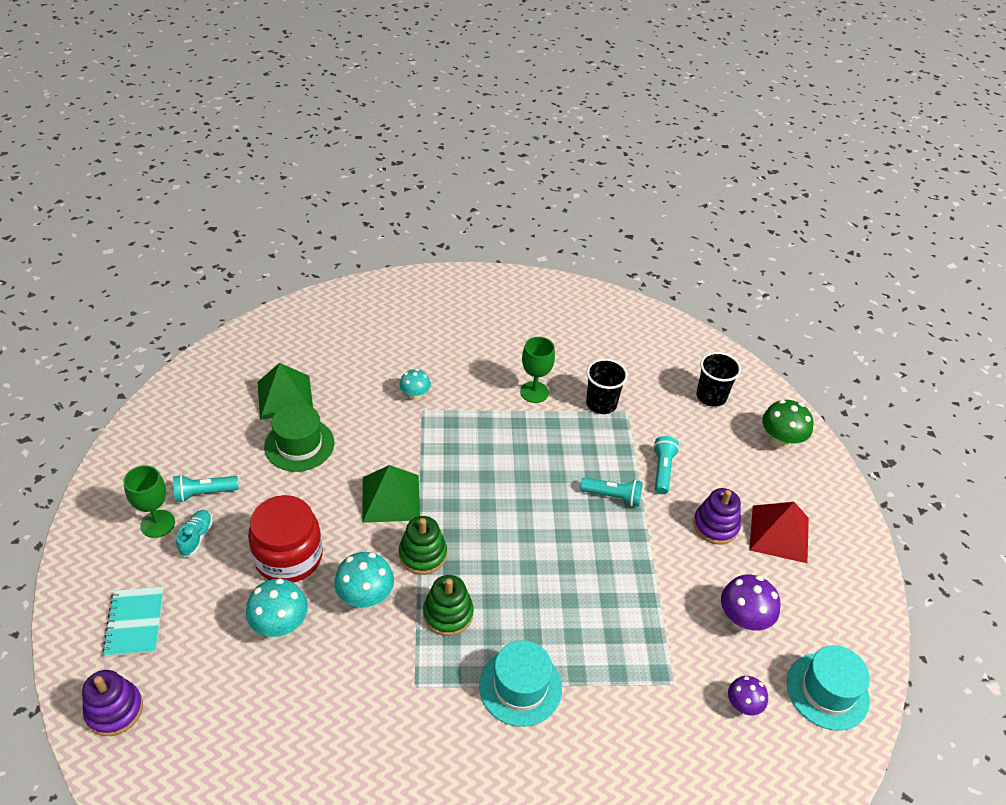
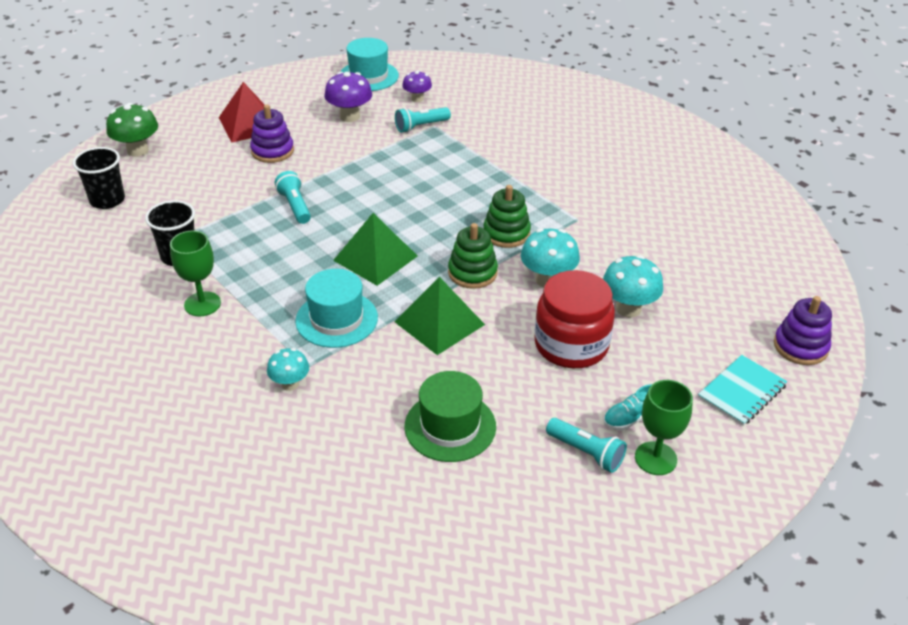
camera: 125 degrees left, 5 degrees down
green pyramid [258,363,313,420] -> green pyramid moved to [333,213,418,286]
turquoise hat [479,640,562,727] -> turquoise hat moved to [295,269,378,348]
turquoise flashlight [653,436,679,494] -> turquoise flashlight moved to [395,107,451,133]

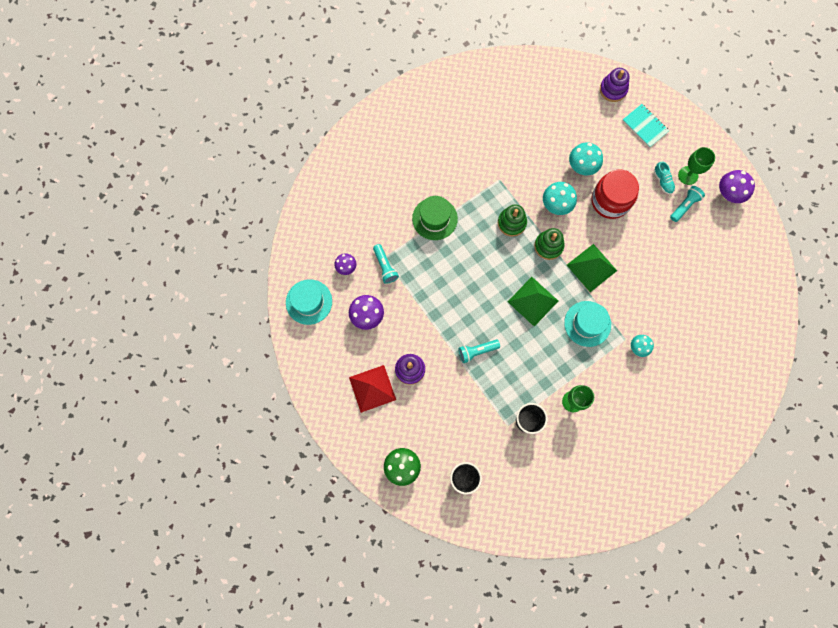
camera: 85 degrees left, 35 degrees up
green hat [405,371,496,462] -> green hat moved to [412,196,458,240]
none -> purple mushroom [719,170,755,203]

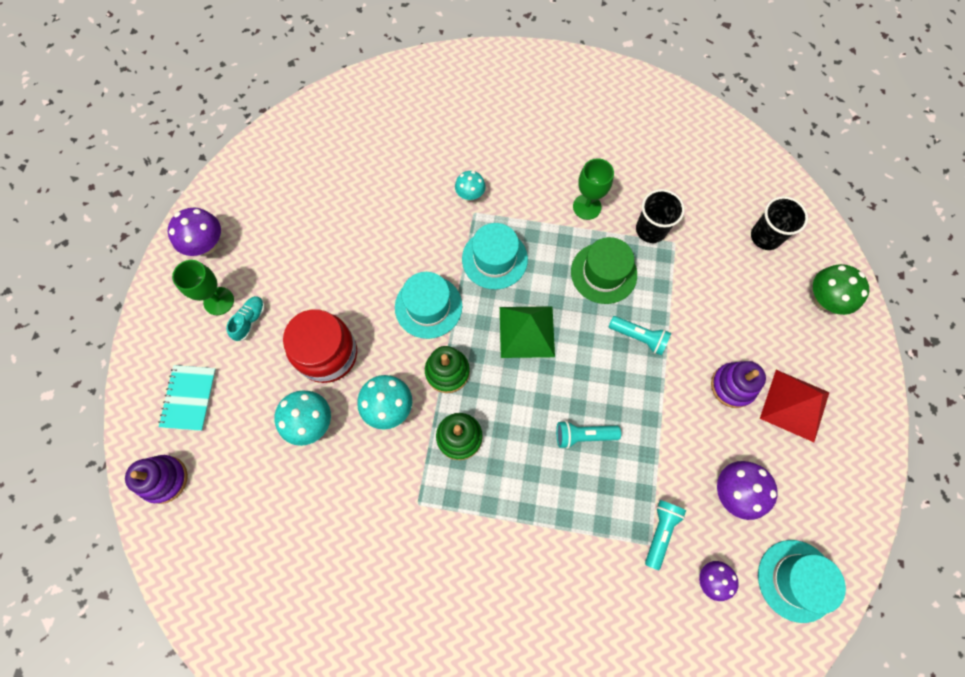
camera: 135 degrees left, 5 degrees down
green hat [412,196,458,240] -> green hat moved to [571,237,637,304]
green pyramid [567,244,617,292] -> turquoise hat [395,272,462,339]
turquoise flashlight [670,186,705,222] -> turquoise flashlight moved to [556,421,621,449]

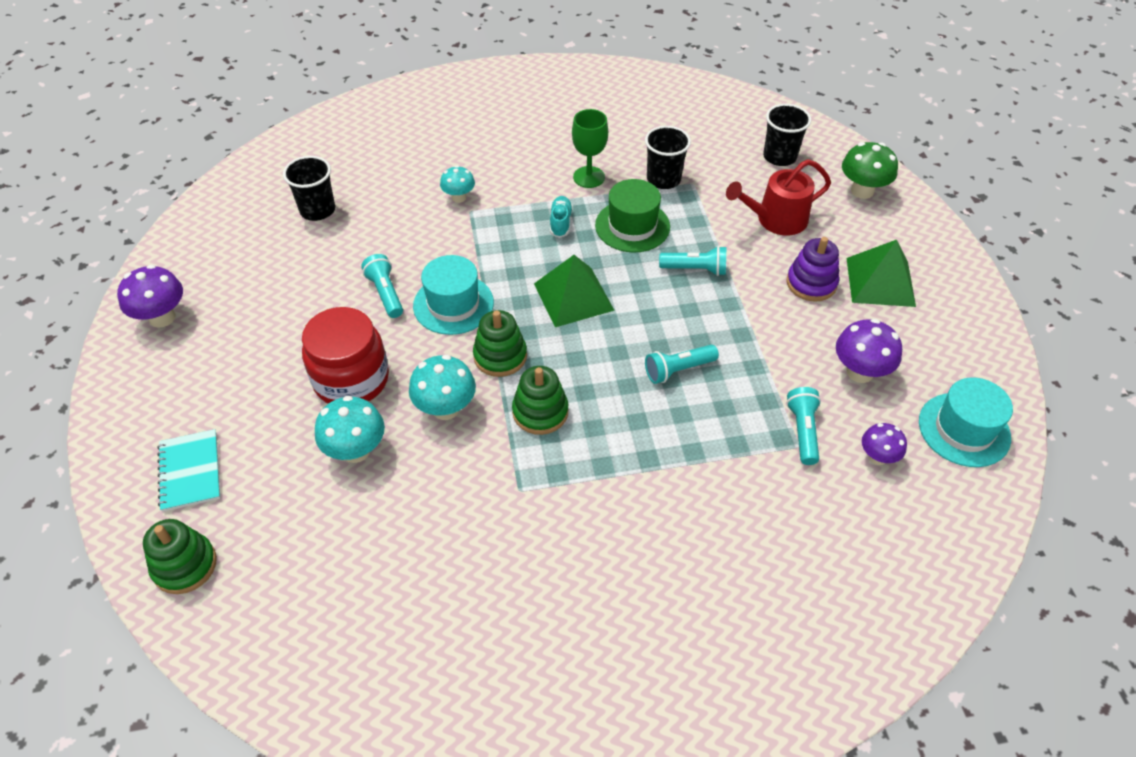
camera: 20 degrees left, 20 degrees down
purple stacking toy [125,455,188,504] -> green stacking toy [143,519,217,594]
green goblet [172,260,234,315] -> none
turquoise shoe [226,296,265,341] -> turquoise shoe moved to [550,196,573,238]
turquoise hat [462,223,528,289] -> none
red pyramid [760,370,830,442] -> green pyramid [846,240,916,307]
none -> black cup [283,156,335,221]
none -> turquoise flashlight [361,254,403,318]
none -> red watering can [726,159,831,235]

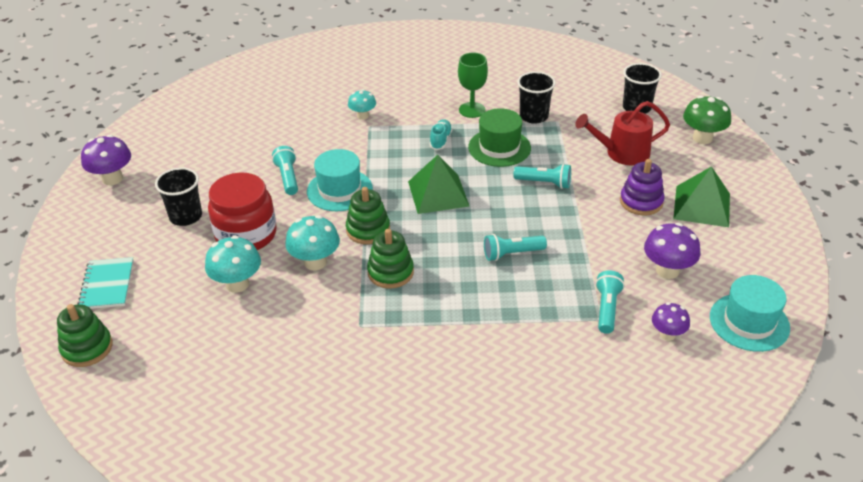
camera: 10 degrees right, 10 degrees down
black cup [283,156,335,221] -> black cup moved to [155,167,202,226]

